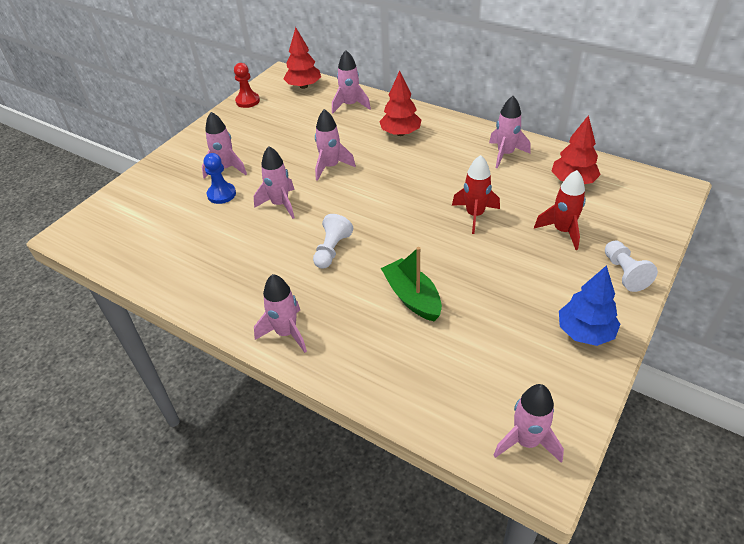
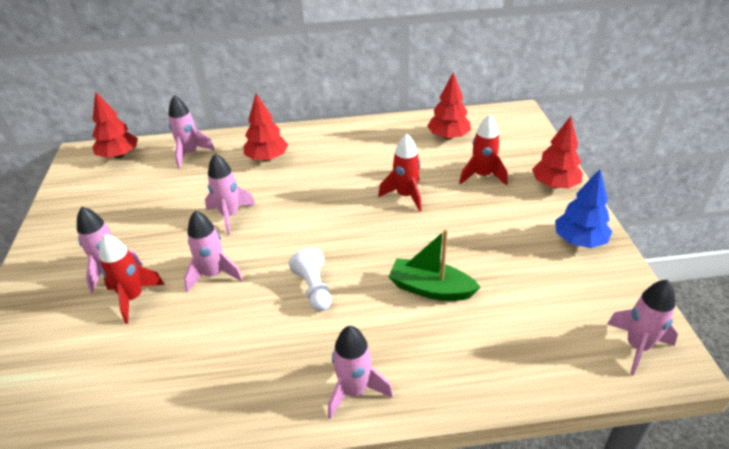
camera: 40 degrees left, 5 degrees down
blue pawn [204,153,236,204] -> red rocket [99,234,165,324]
red pawn [234,63,260,108] -> none
pink rocket [489,96,530,168] -> none
white pawn [605,241,658,292] -> red tree [532,116,583,189]

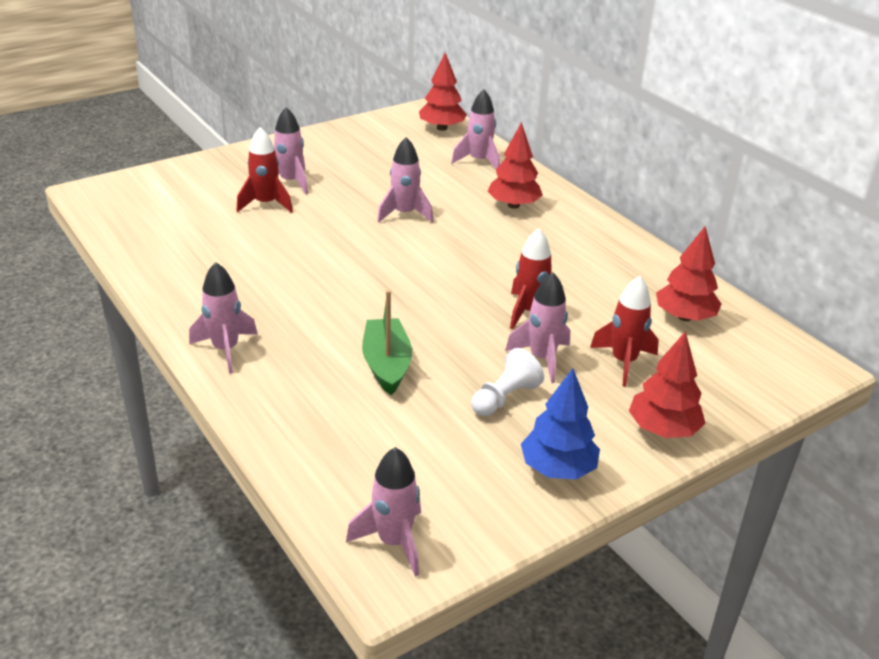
camera: 60 degrees right, 5 degrees down
pink rocket [184,211,243,293] -> pink rocket moved to [505,272,570,383]
white pawn [289,248,332,311] -> white pawn moved to [471,348,544,416]

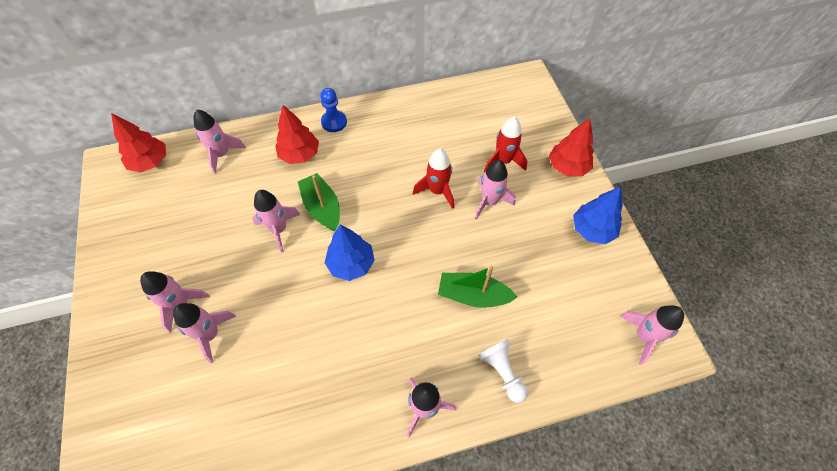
camera: 70 degrees left, 25 degrees up
red rocket [236,127,293,213] -> pink rocket [173,303,236,363]
white pawn [471,348,544,416] -> white pawn moved to [478,339,528,403]
red tree [656,227,722,321] -> none
none -> green boat [298,173,340,231]
none -> blue pawn [320,88,347,132]
none -> blue tree [325,224,375,281]

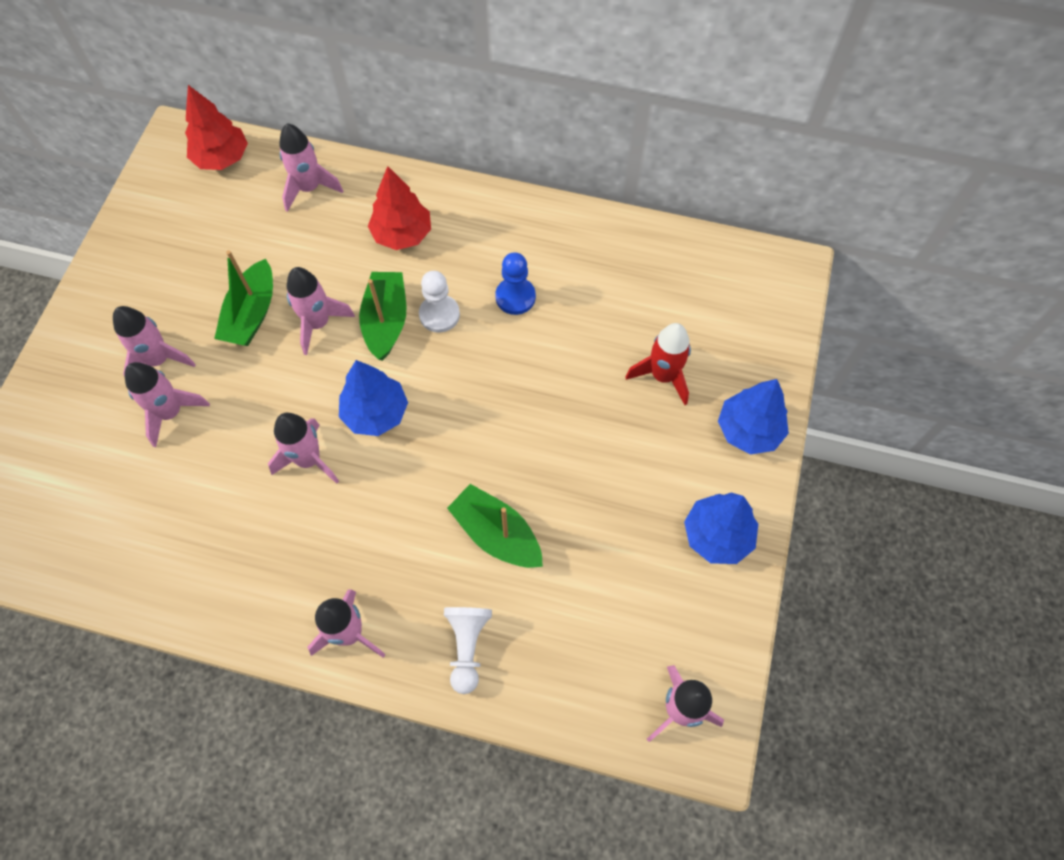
camera: 30 degrees right, 5 degrees up
blue pawn [320,88,347,132] -> blue pawn moved to [495,252,536,315]
red rocket [413,149,454,209] -> none
pink rocket [474,160,516,220] -> pink rocket moved to [268,413,339,484]
red tree [549,118,594,177] -> blue tree [718,379,789,455]
none -> green boat [214,250,273,346]
none -> white pawn [419,271,460,333]

